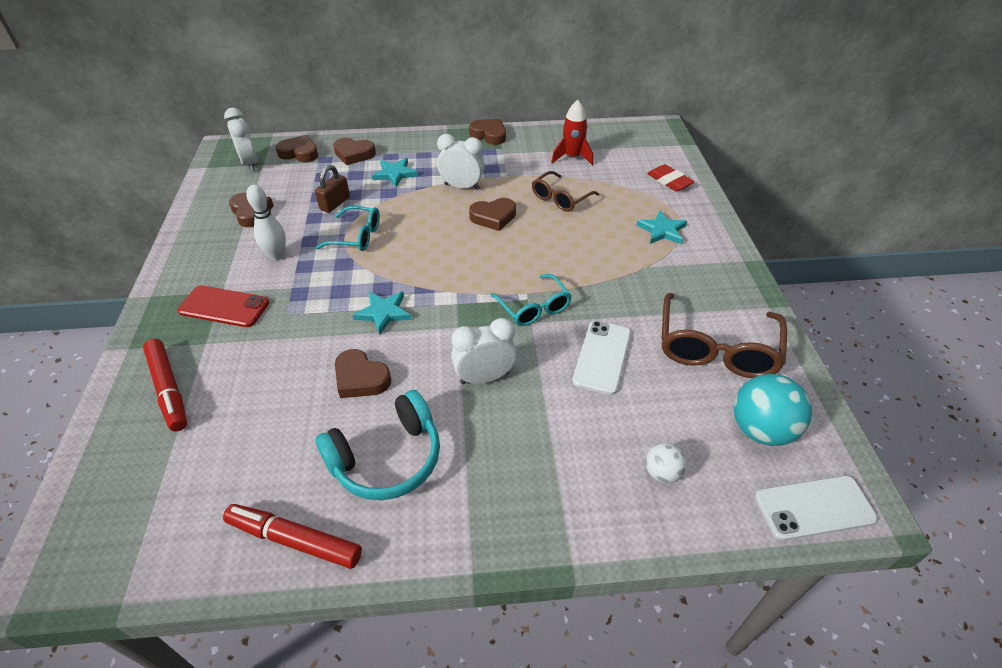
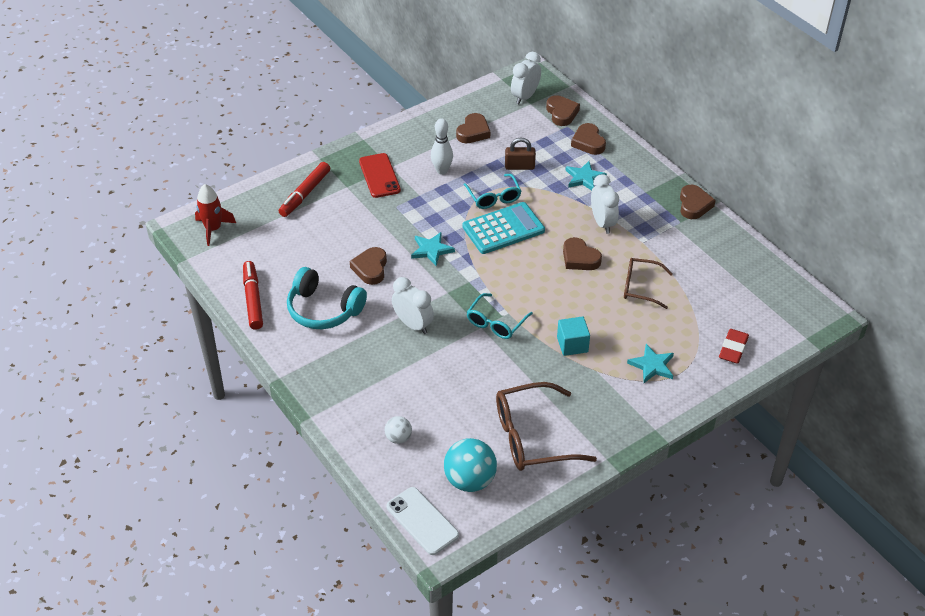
camera: 60 degrees right, 0 degrees up
red rocket [551,100,593,165] -> red rocket moved to [195,184,236,246]
white phone [572,321,631,395] -> none
none -> turquoise calculator [462,202,545,254]
none -> turquoise cube [557,316,590,356]

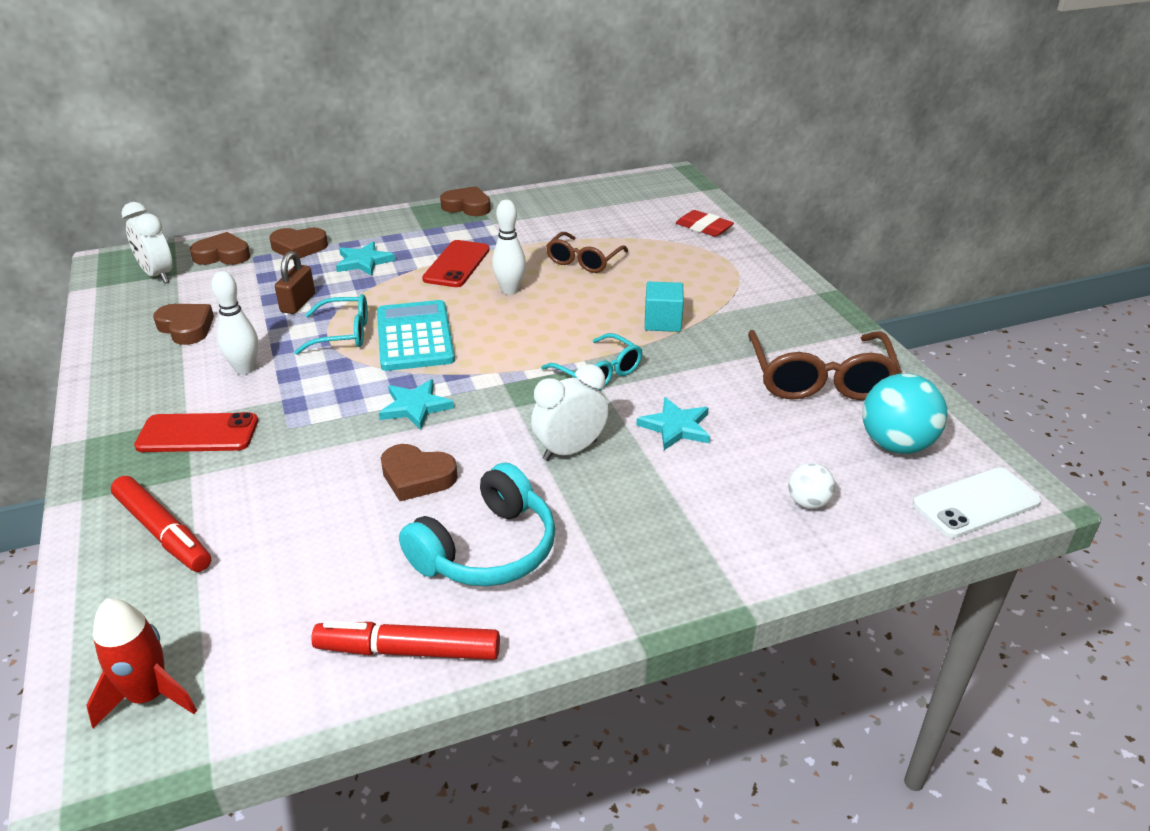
camera: 75 degrees left, 10 degrees down
brown heart [563,237,602,270] -> white bowling pin [492,200,526,295]
white clock [591,174,619,234] -> red phone [422,240,490,287]
turquoise star [627,344,674,383] -> turquoise star moved to [636,397,710,450]

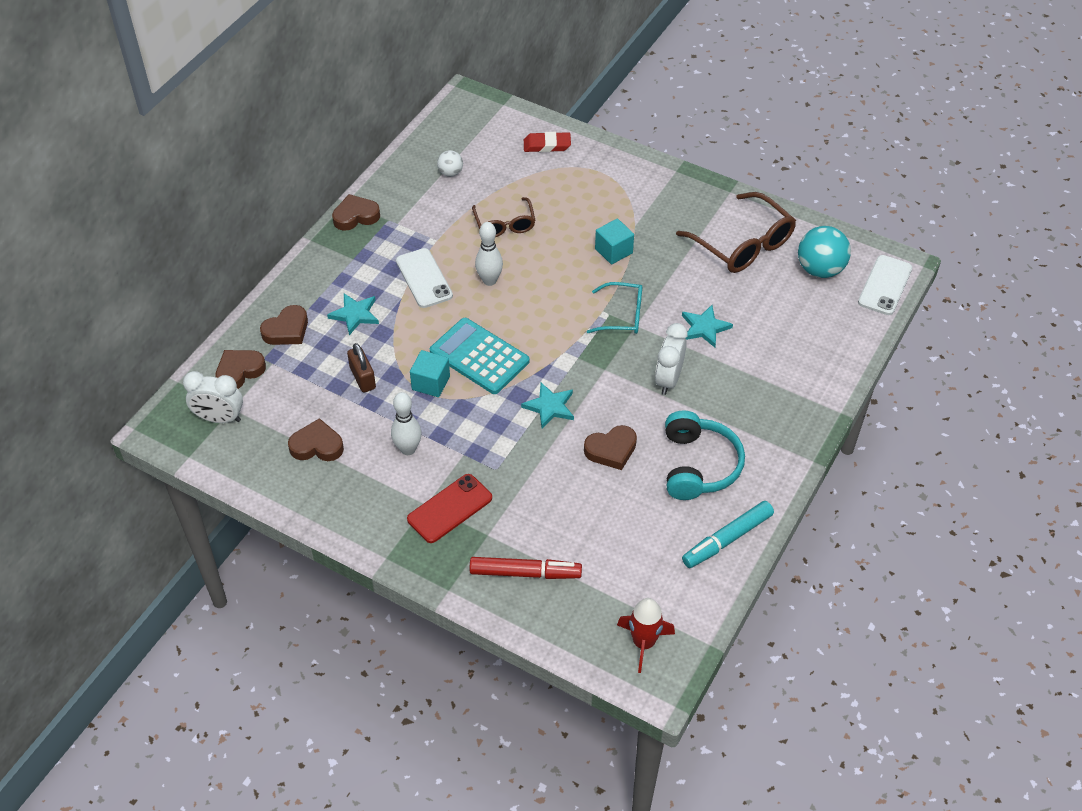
camera: 40 degrees left, 15 degrees up
turquoise glasses [294,294,368,354] -> turquoise cube [410,350,450,397]
red marker [311,621,500,660] -> turquoise marker [682,501,774,568]
red phone [422,240,490,287] -> white phone [396,248,453,308]
white ball [788,463,835,509] -> white ball moved to [437,150,463,177]

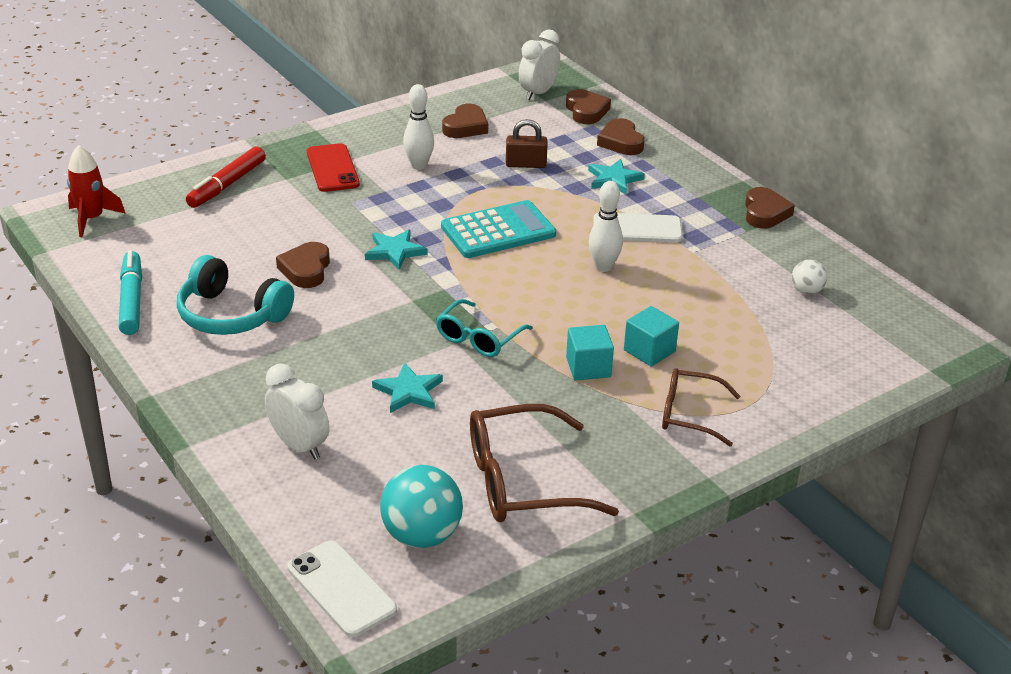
camera: 115 degrees right, 15 degrees down
turquoise cube [410,350,450,397] -> turquoise cube moved to [624,306,679,366]
brown glasses [472,197,535,237] -> brown glasses moved to [662,368,740,447]
red eraser [524,132,571,152] -> none
white clock [655,323,688,395] -> white clock moved to [265,364,329,460]

